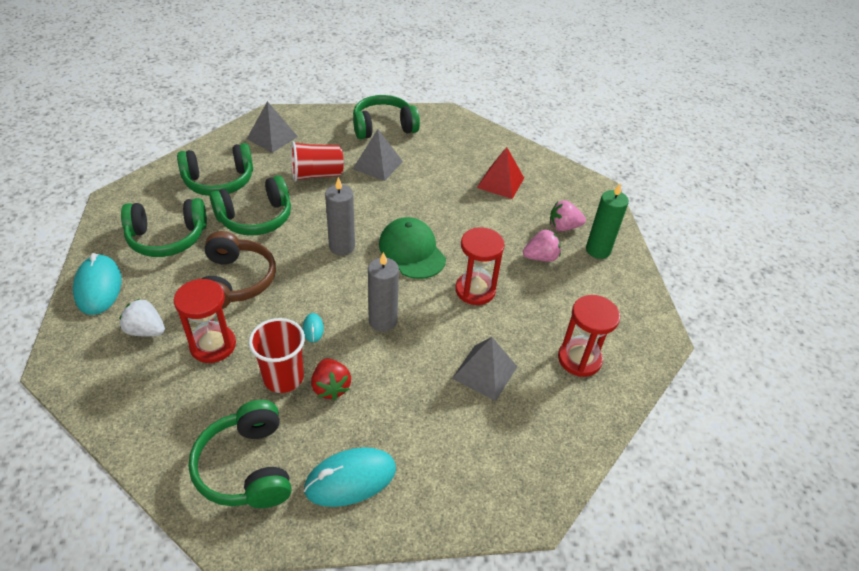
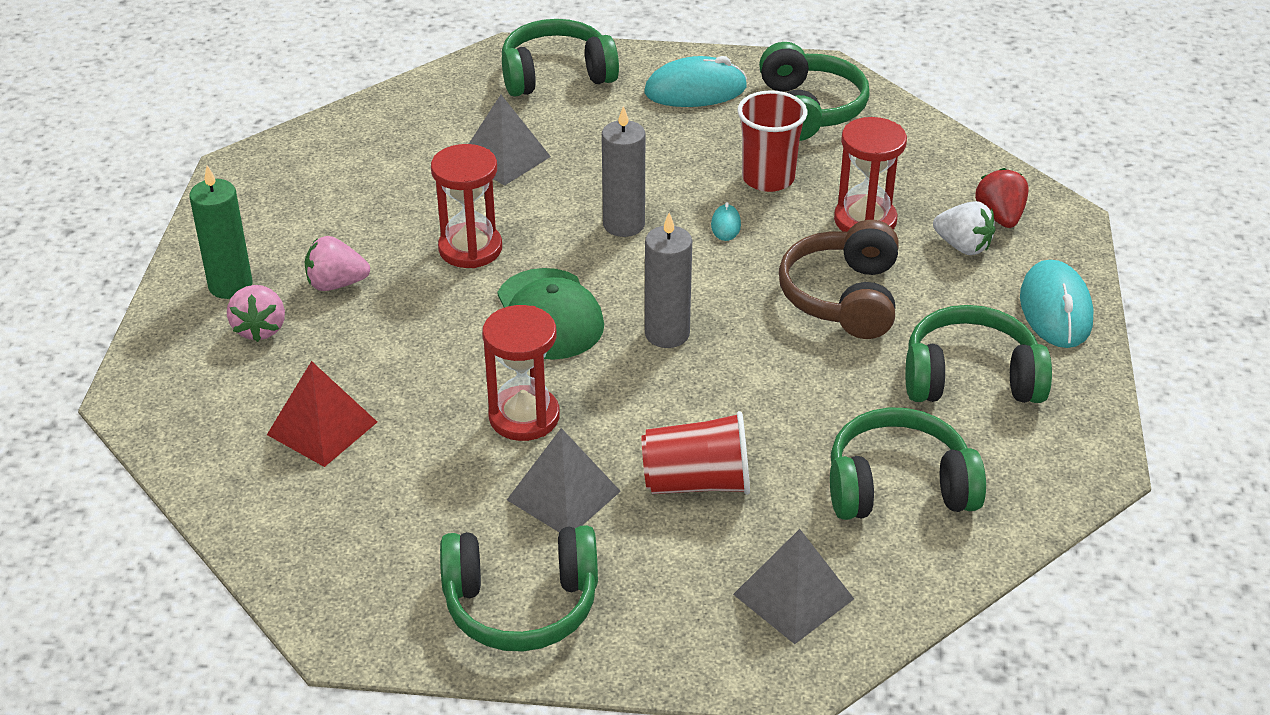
camera: 165 degrees left, 5 degrees down
green headphones [210,175,291,235] -> green headphones moved to [502,19,619,97]
red strawberry [311,358,351,400] -> red strawberry moved to [975,168,1029,228]
pink strawberry [550,200,586,231] -> pink strawberry turned 75 degrees clockwise [227,285,285,342]
red hourglass [558,295,620,377] -> red hourglass moved to [482,305,560,441]

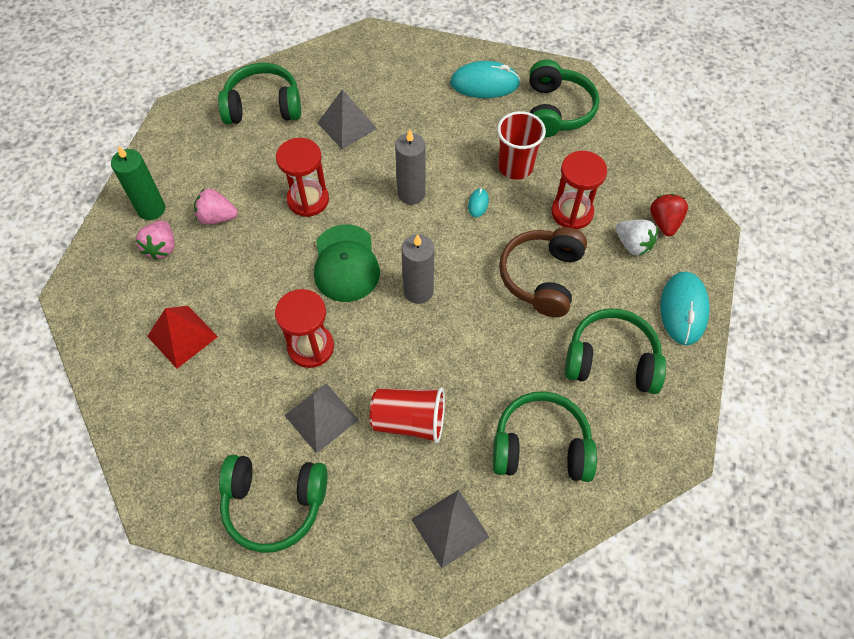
camera: 10 degrees right, 20 degrees up
green headphones [502,19,619,97] -> green headphones moved to [218,63,301,124]

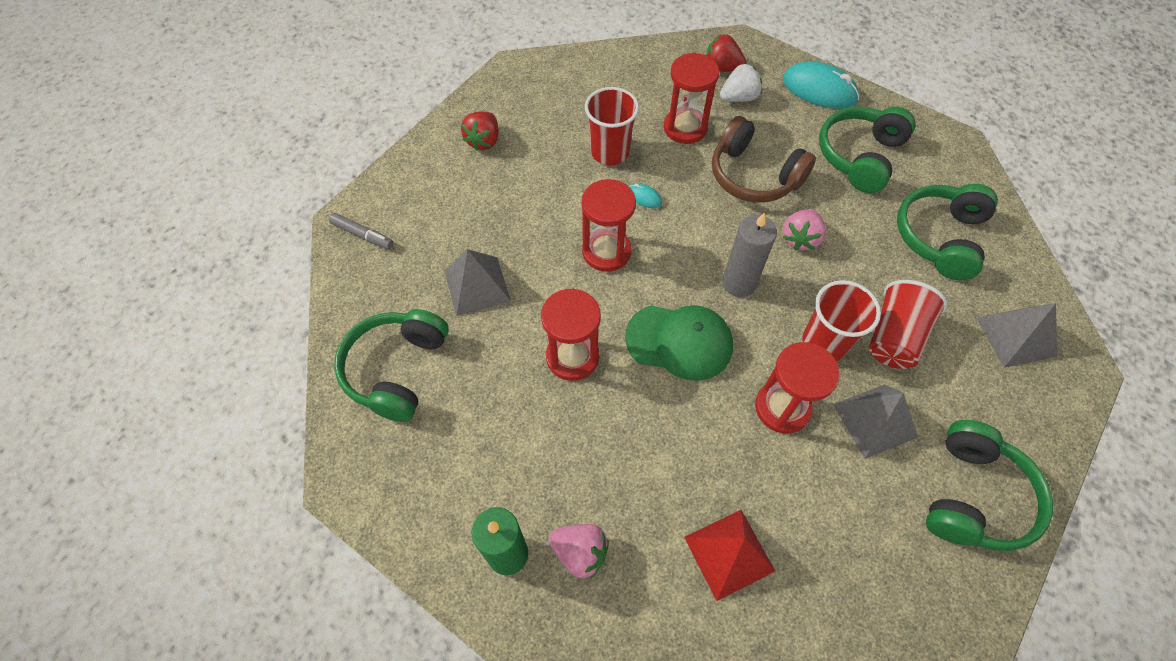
camera: 70 degrees left, 0 degrees up
pink strawberry [194,189,238,225] -> pink strawberry moved to [783,209,826,250]
grey candle [395,130,426,204] -> red hourglass [582,179,636,272]
turquoise mouse [450,61,520,98] -> red strawberry [461,111,499,151]
green headphones [529,59,600,138] -> none
none -> grey marker [329,213,393,249]
none -> red cup [802,280,881,361]

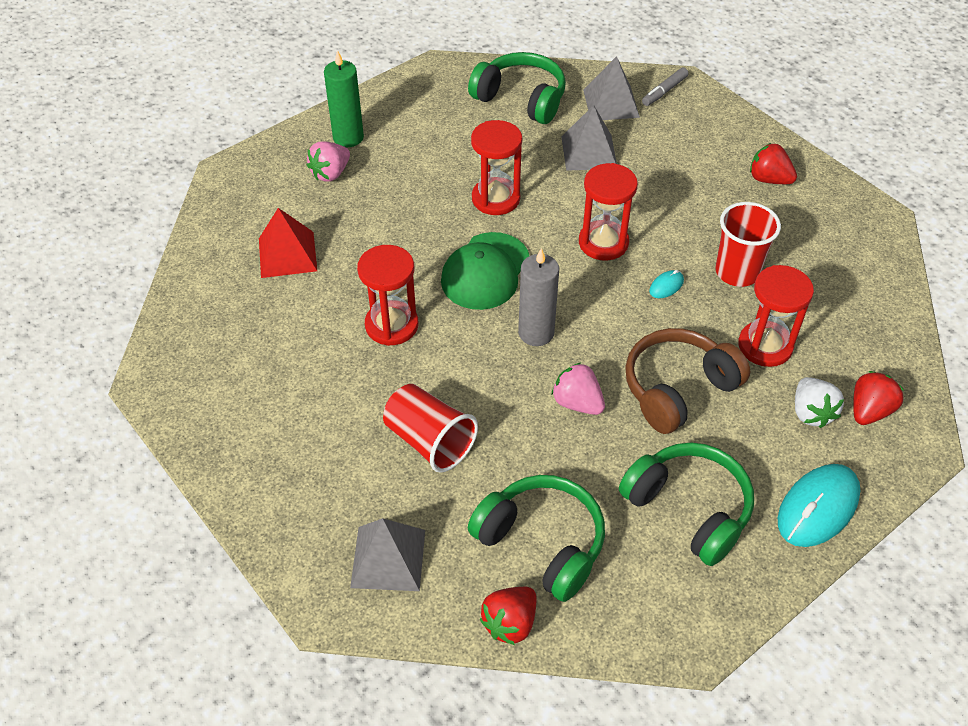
camera: 105 degrees right, 10 degrees down
red cup [802,280,881,361] -> none
grey pyramid [833,384,918,459] -> grey pyramid moved to [583,56,640,120]
green headphones [926,420,1053,551] -> none
none -> red strawberry [480,587,537,645]

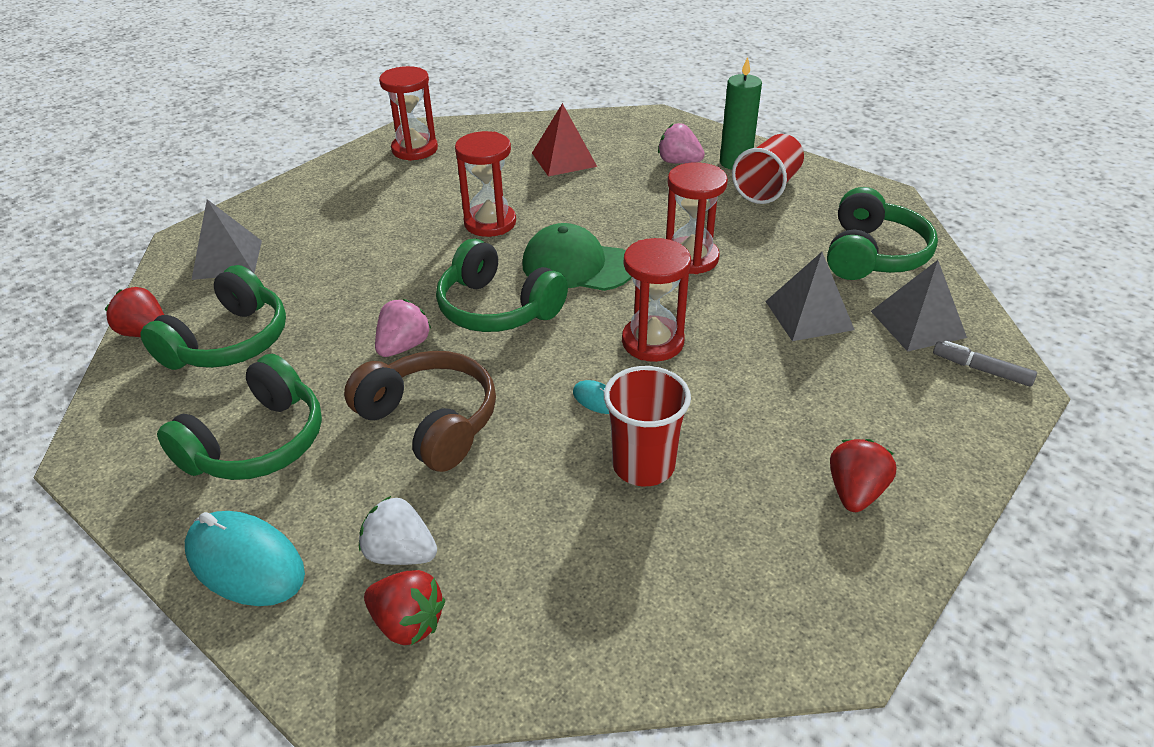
camera: 80 degrees right, 10 degrees down
red cup [383,384,478,473] -> red cup moved to [732,134,804,204]
grey candle [518,248,559,346] -> green headphones [436,238,568,332]
red hourglass [738,265,814,367] -> red hourglass moved to [379,66,438,161]
white strawberry [795,377,844,428] -> white strawberry turned 45 degrees clockwise [359,496,437,565]

